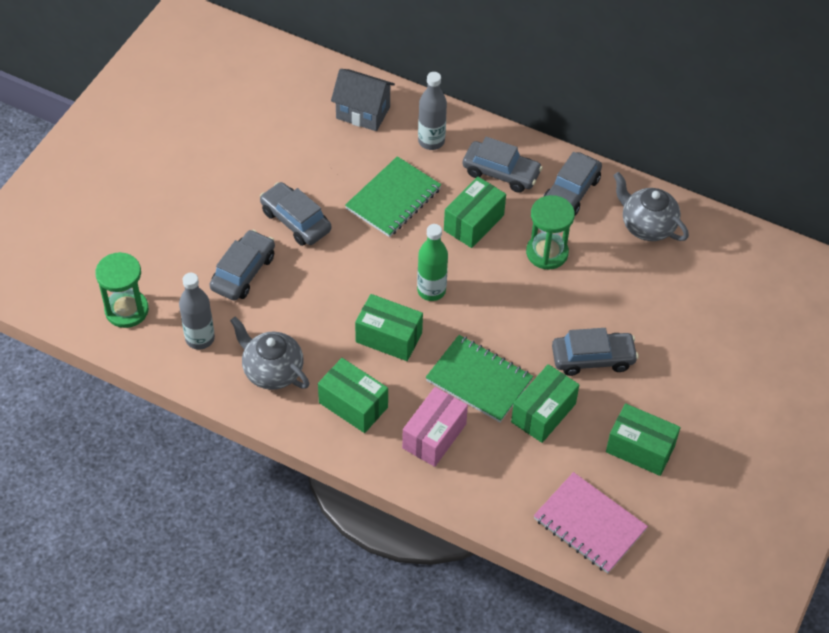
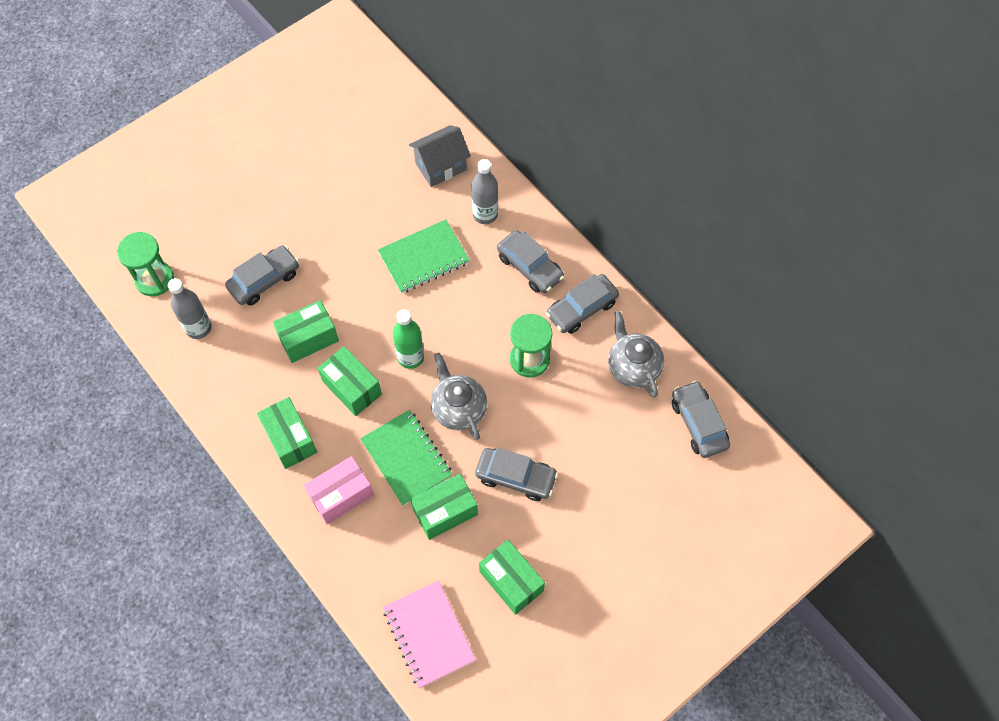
camera: 25 degrees right, 10 degrees up
grey teapot [230,317,309,390] -> grey teapot moved to [430,353,487,440]
grey car [260,182,331,246] -> grey car moved to [672,380,730,458]
grey house [331,69,395,131] -> grey house turned 75 degrees counterclockwise [409,125,471,187]
green box [444,177,506,248] -> green box moved to [273,300,339,363]

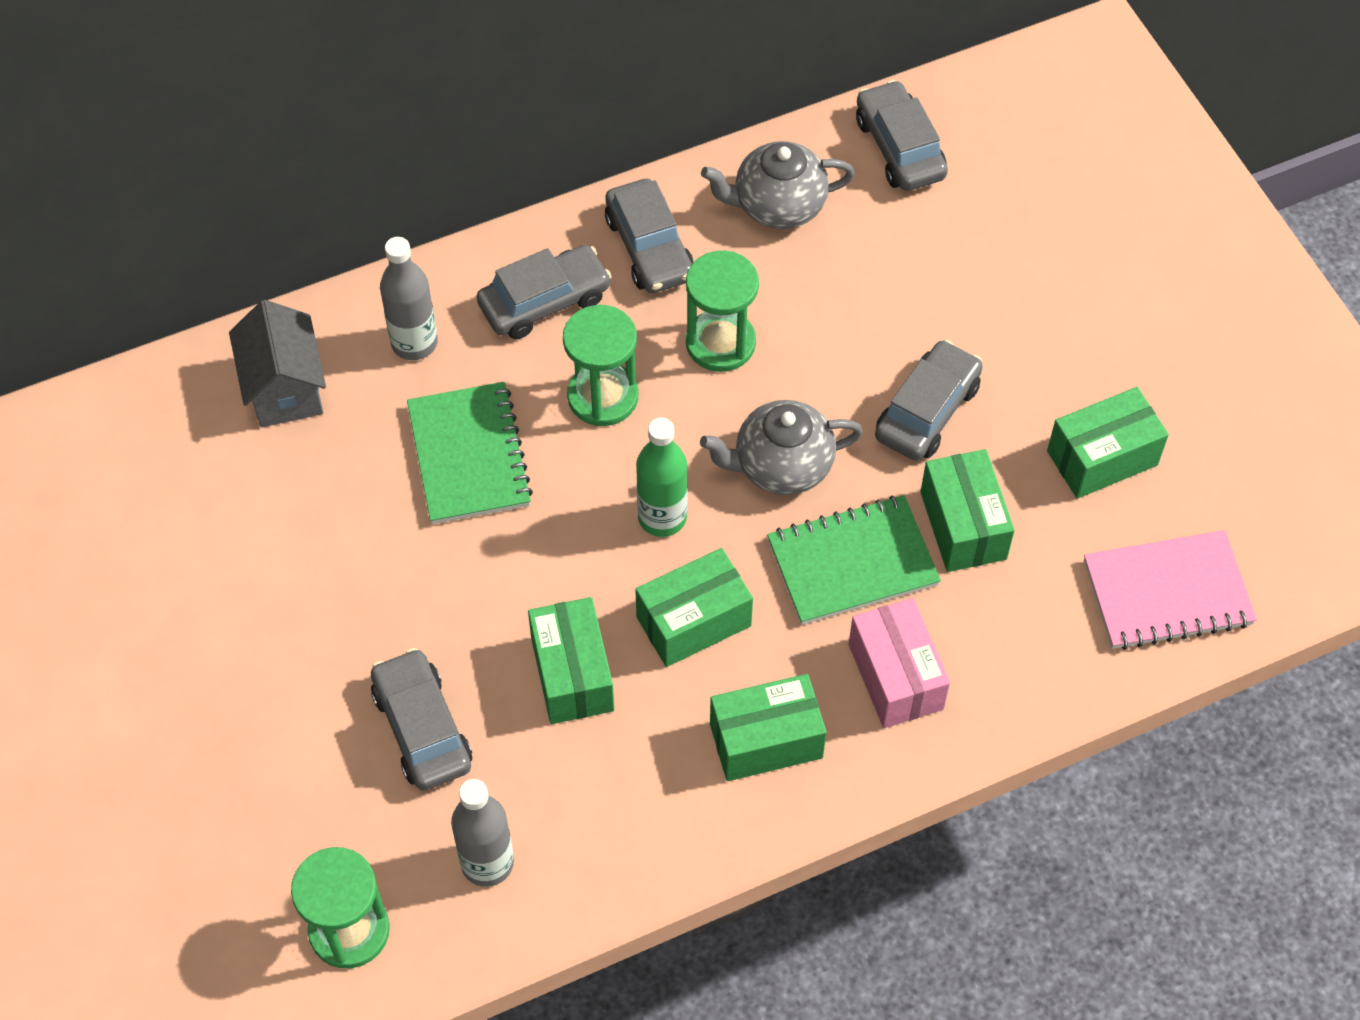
camera: 75 degrees left, 5 degrees down
grey car [672,380,730,458] -> grey car turned 75 degrees clockwise [856,80,948,191]
none -> green hourglass [563,305,639,426]

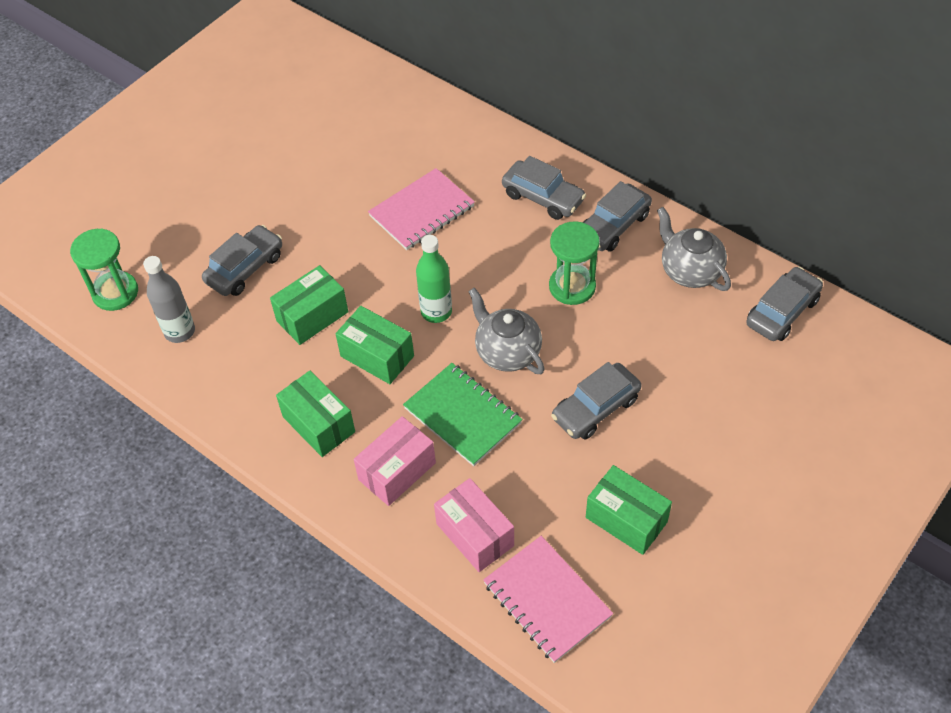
camera: 65 degrees right, 5 degrees down
grey house [229,300,326,427] -> none
grey bottle [380,237,438,360] -> none
green notebook [407,382,533,524] -> pink notebook [368,168,475,250]
green hourglass [563,305,639,426] -> none
grey car [875,340,983,461] -> grey car turned 135 degrees clockwise [551,362,642,440]
green box [920,449,1015,572] -> none
none -> pink box [434,478,514,572]

